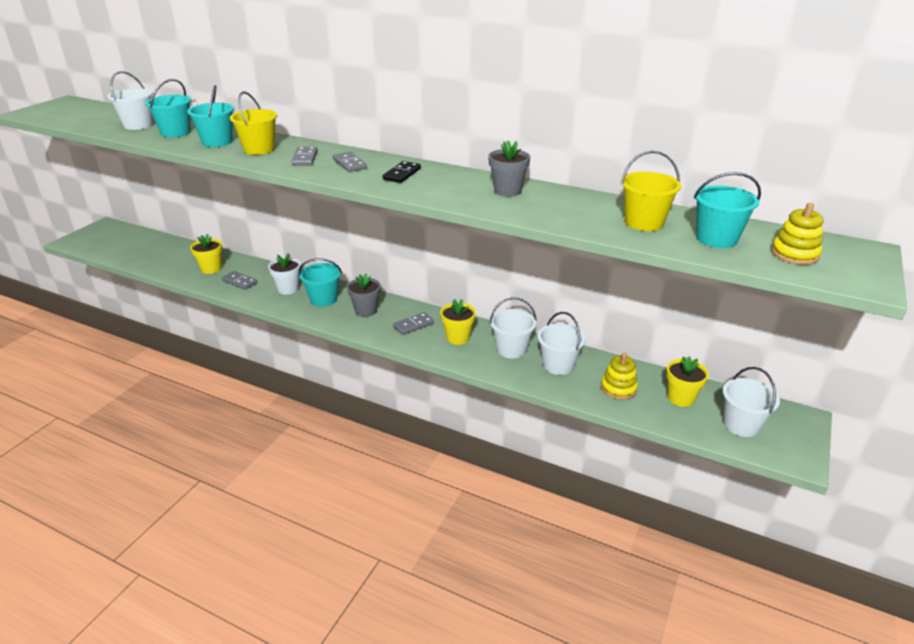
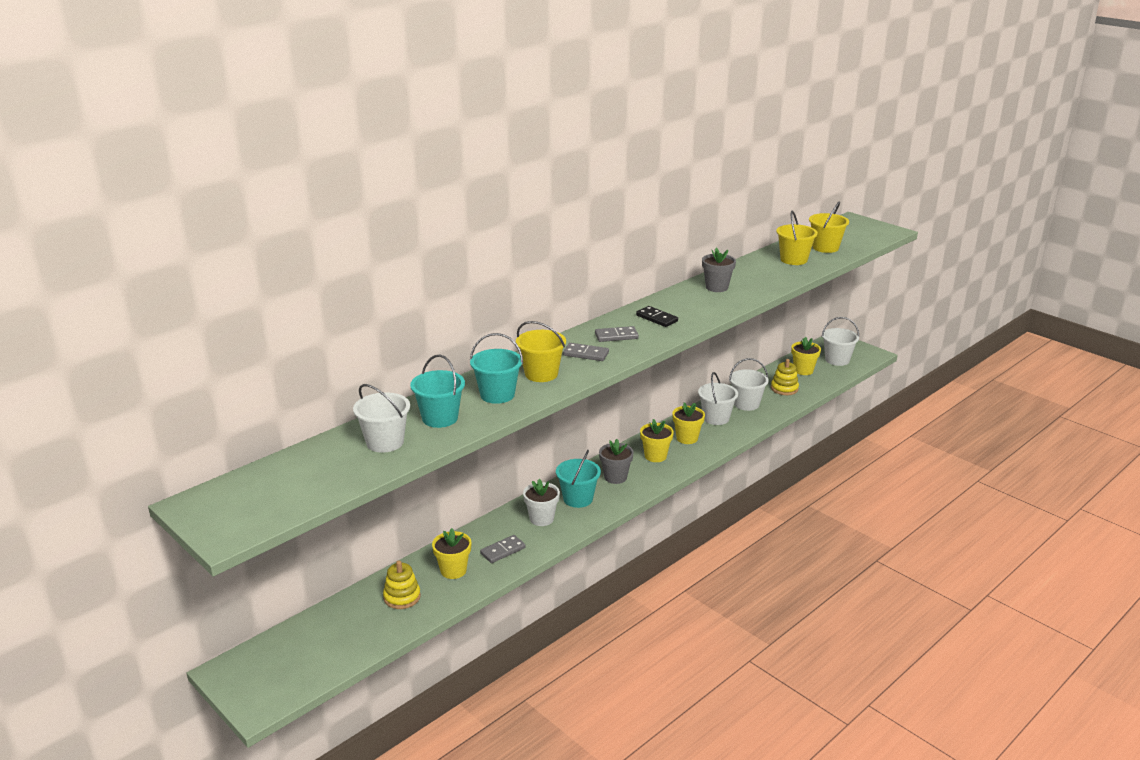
camera: 70 degrees left, 5 degrees down
grey domino [393,312,434,335] -> yellow flower pot [640,419,674,462]
turquoise bucket [694,172,761,248] -> yellow bucket [809,201,849,253]
yellow stacking toy [771,203,824,265] -> yellow stacking toy moved to [383,560,421,609]

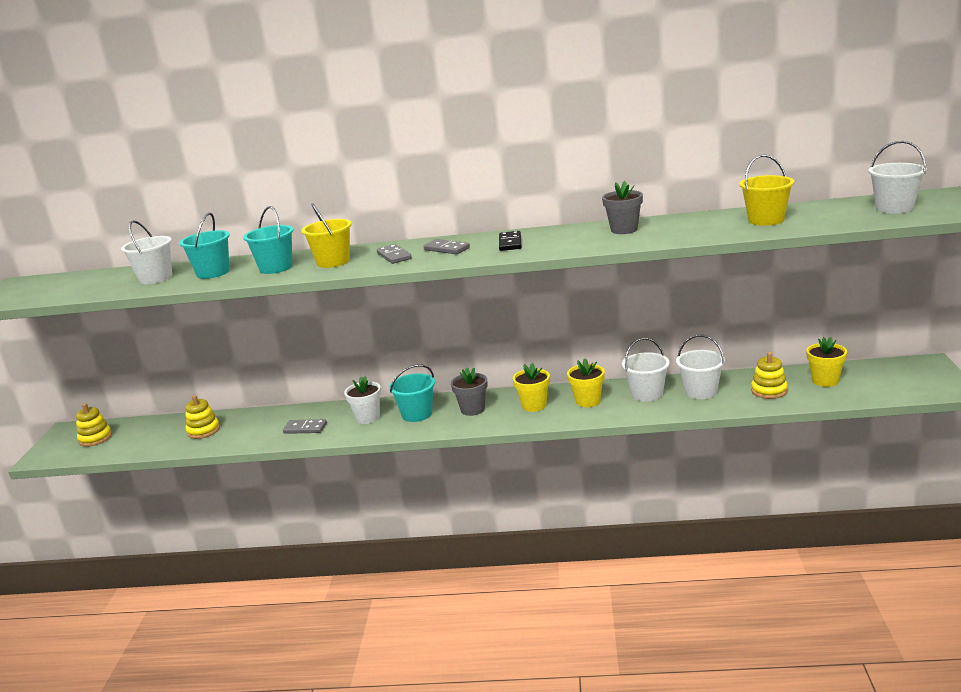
camera: 50 degrees right, 5 degrees down
yellow flower pot [432,528,471,579] -> none
yellow bucket [809,201,849,253] -> none
white bucket [822,317,859,366] -> white bucket moved to [868,141,927,213]
none -> yellow stacking toy [76,403,112,447]

